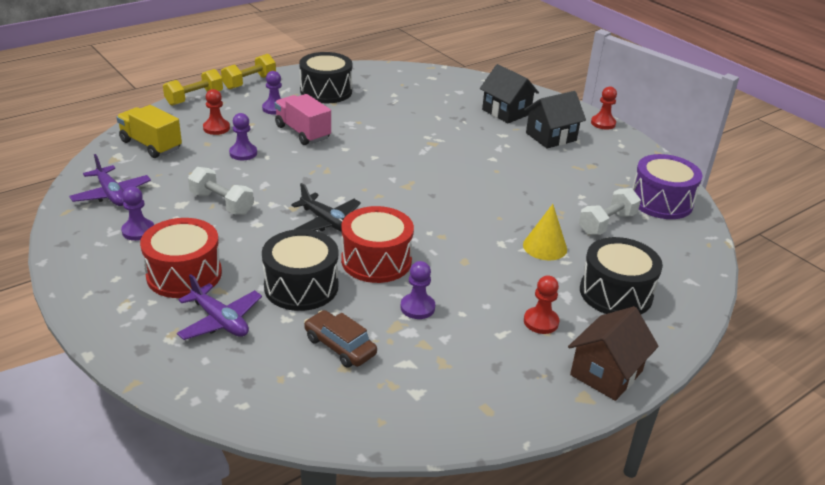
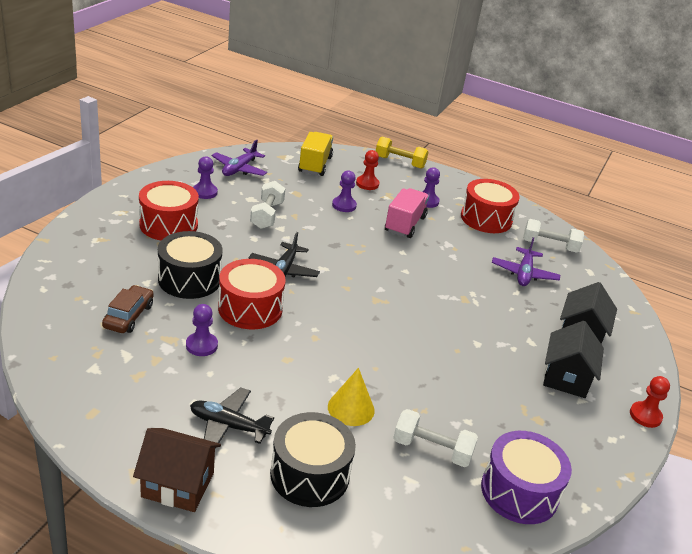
camera: 60 degrees right, 0 degrees up
purple plane [177,274,262,340] -> purple plane moved to [492,237,560,286]
yellow dumbbell [221,54,276,89] -> none
black drum [299,52,352,103] -> red drum [461,179,520,233]
black house [524,91,586,148] -> black house turned 75 degrees clockwise [543,321,604,398]
red pawn [524,275,559,334] -> black plane [190,388,274,449]
none -> white dumbbell [523,219,584,253]

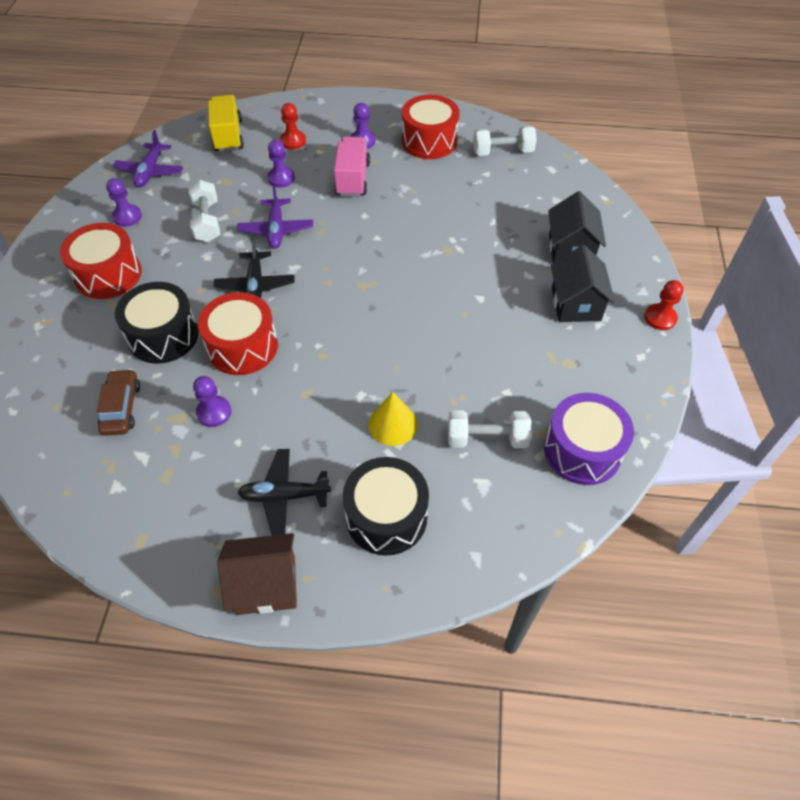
camera: 15 degrees left, 20 degrees up
yellow dumbbell [376,136,429,169] -> none
purple plane [492,237,560,286] -> purple plane moved to [237,185,313,249]

